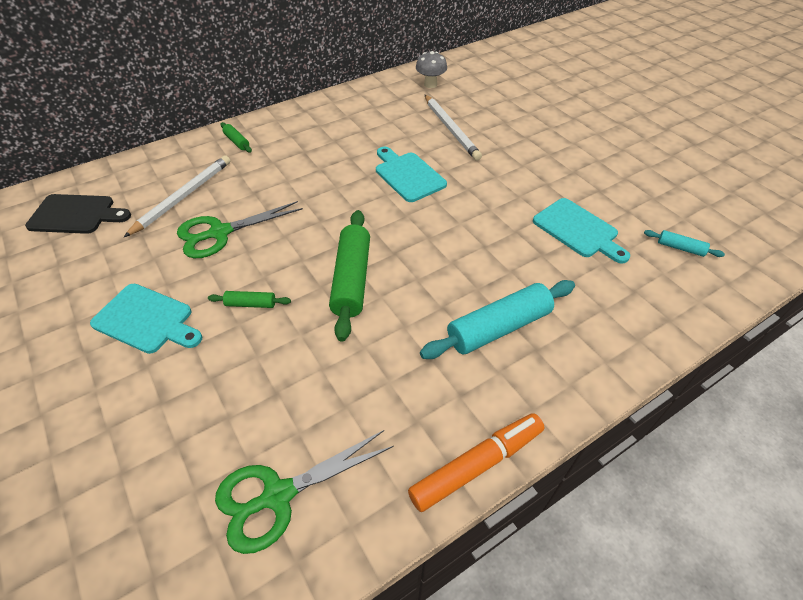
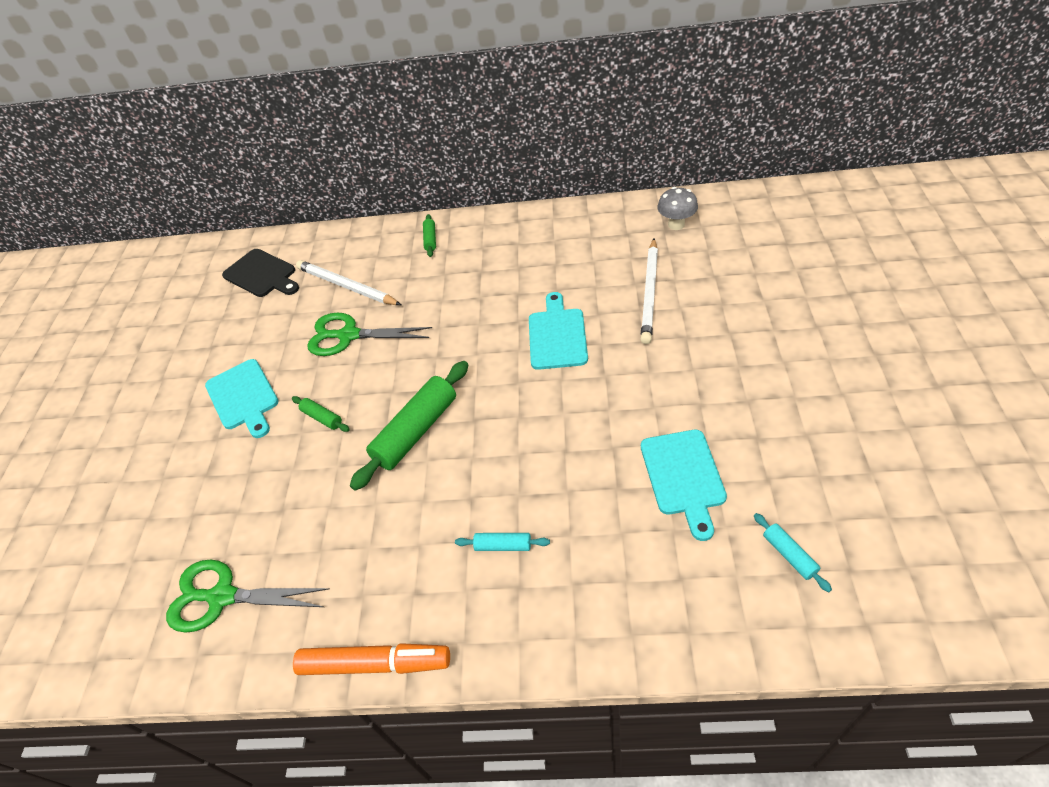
camera: 40 degrees right, 0 degrees up
white pencil [124,155,231,237] -> white pencil turned 120 degrees counterclockwise [296,260,401,305]
turquoise rolling pin [420,280,575,359] -> turquoise rolling pin [455,533,550,551], size x0.47

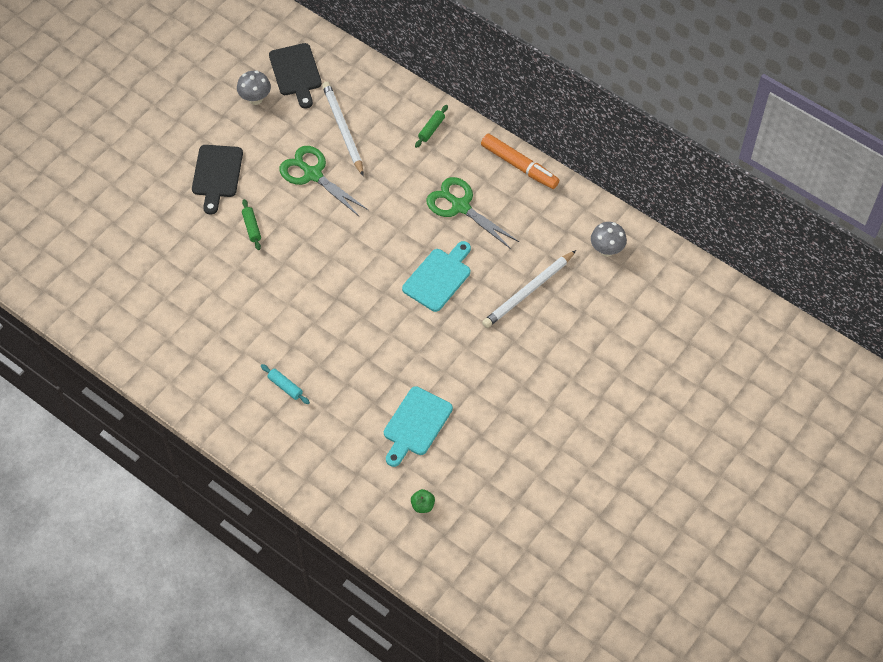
camera: 30 degrees right, 10 degrees up
green scissors [166,559,330,633] -> green scissors moved to [426,177,519,249]
turquoise cutting board [205,359,279,438] -> black cutting board [192,145,243,215]
orange marker [293,643,450,675] -> orange marker moved to [481,134,559,189]
green rolling pin [350,361,468,491] -> none
turquoise rolling pin [754,513,832,592] -> green apple [411,489,435,513]
none -> grey mushroom [237,71,271,105]

